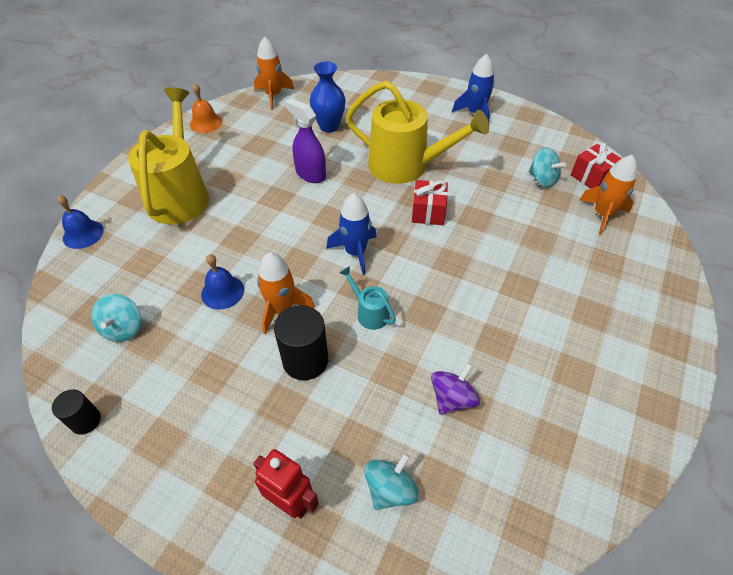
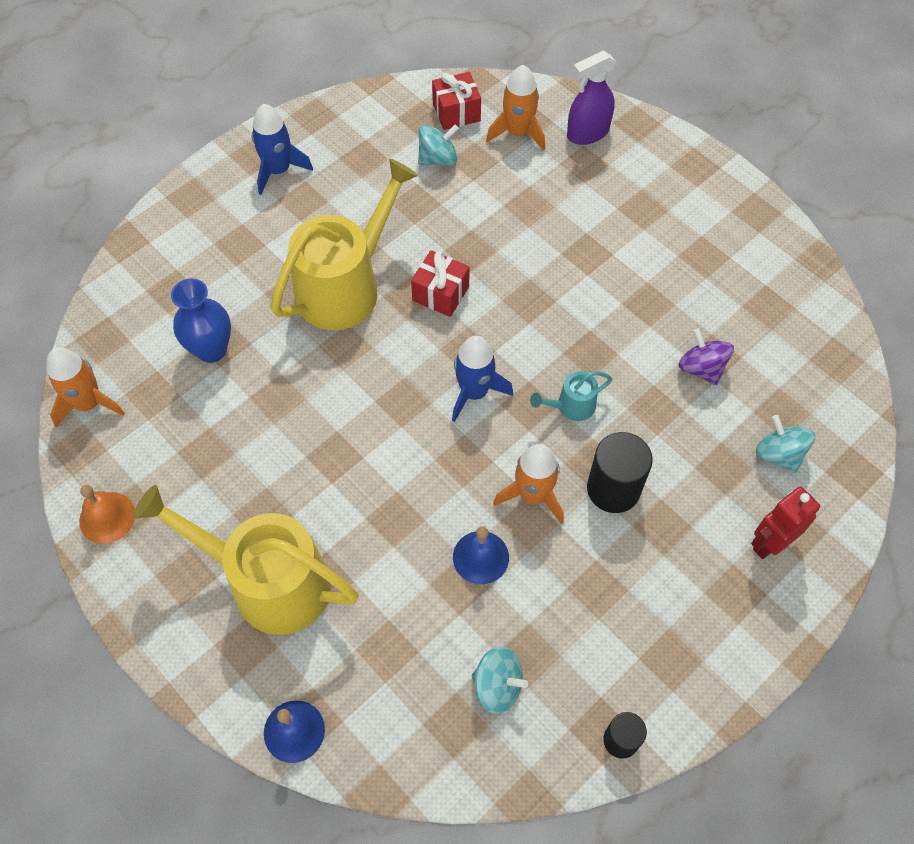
camera: 70 degrees left, 10 degrees up
purple spray bottle [285,98,326,183] -> purple spray bottle moved to [567,50,616,145]

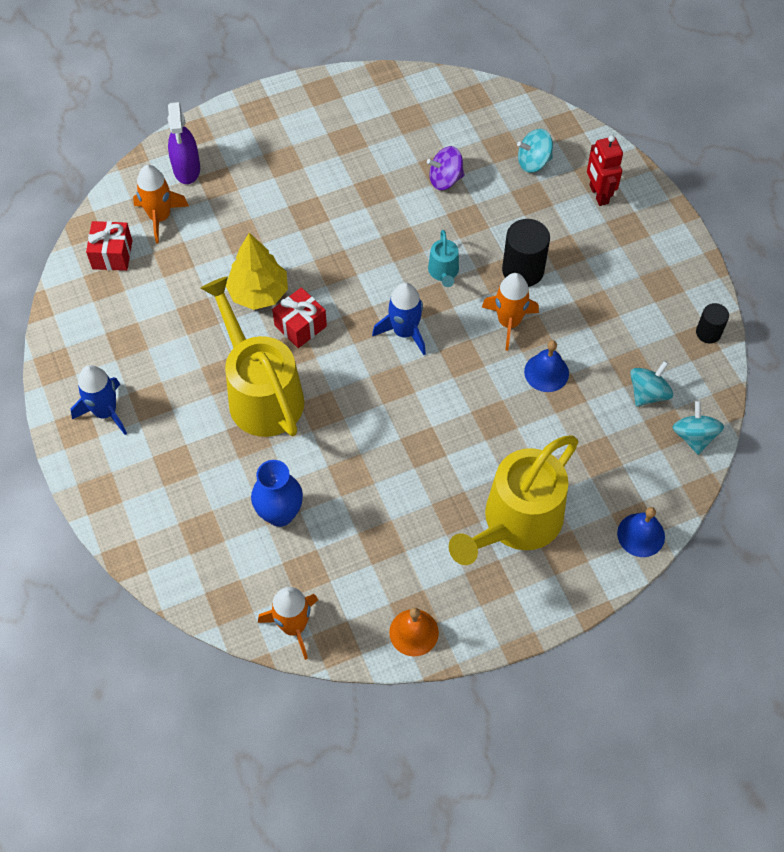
camera: 70 degrees left, 0 degrees up
turquoise spinning top [418,125,459,166] -> turquoise spinning top moved to [672,401,724,455]
none -> yellow tree [226,233,288,310]

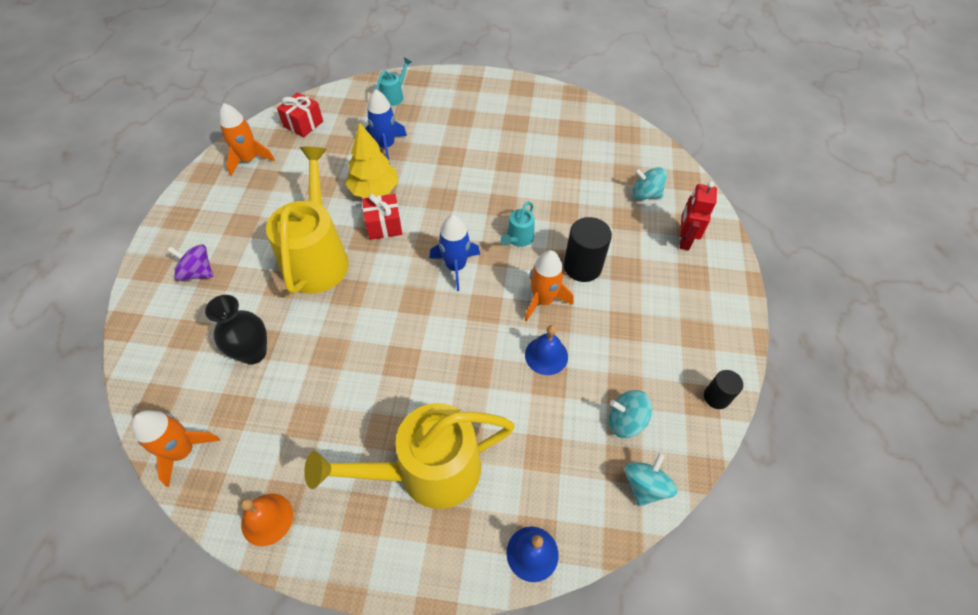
camera: 30 degrees right, 5 degrees down
blue rocket [71,365,127,435] -> blue rocket moved to [365,90,407,164]
orange rocket [133,165,189,243] -> orange rocket moved to [219,103,275,176]
purple spray bottle [168,102,200,184] -> turquoise watering can [375,58,412,106]
blue vase [251,460,303,527] -> black vase [205,295,267,365]
purple spinning top [427,146,464,190] -> purple spinning top moved to [167,244,213,281]
turquoise spinning top [630,361,673,407] -> turquoise spinning top turned 150 degrees counterclockwise [609,390,652,438]

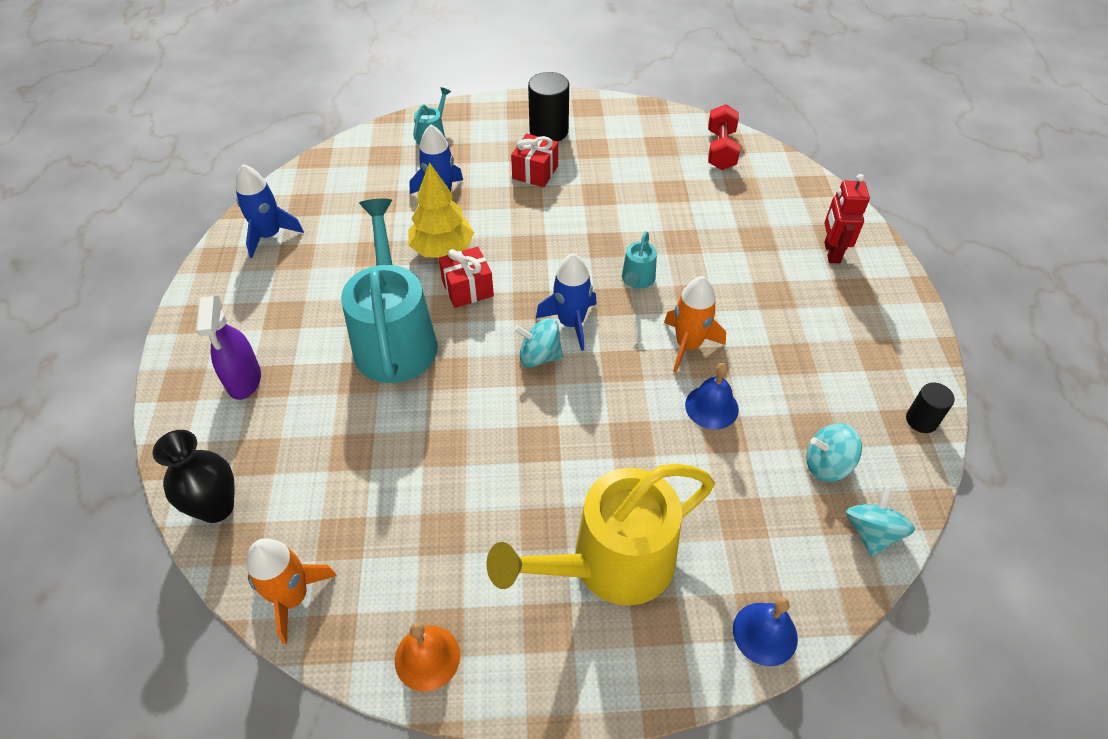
camera: 10 degrees left, 5 degrees down
purple spinning top [167,244,213,281] -> purple spray bottle [196,295,261,400]
black vase [205,295,267,365] -> black vase moved to [153,430,235,523]
orange rocket [219,103,275,176] -> blue rocket [236,164,304,258]
yellow watering can [266,147,349,294] -> turquoise watering can [341,199,438,383]
red gift [277,92,323,137] -> red gift moved to [511,134,558,187]
black cylinder [564,217,612,282] -> black cylinder moved to [528,72,569,142]
turquoise spinning top [632,167,667,200] -> turquoise spinning top moved to [514,318,563,368]
none -> red dumbbell [708,104,740,170]

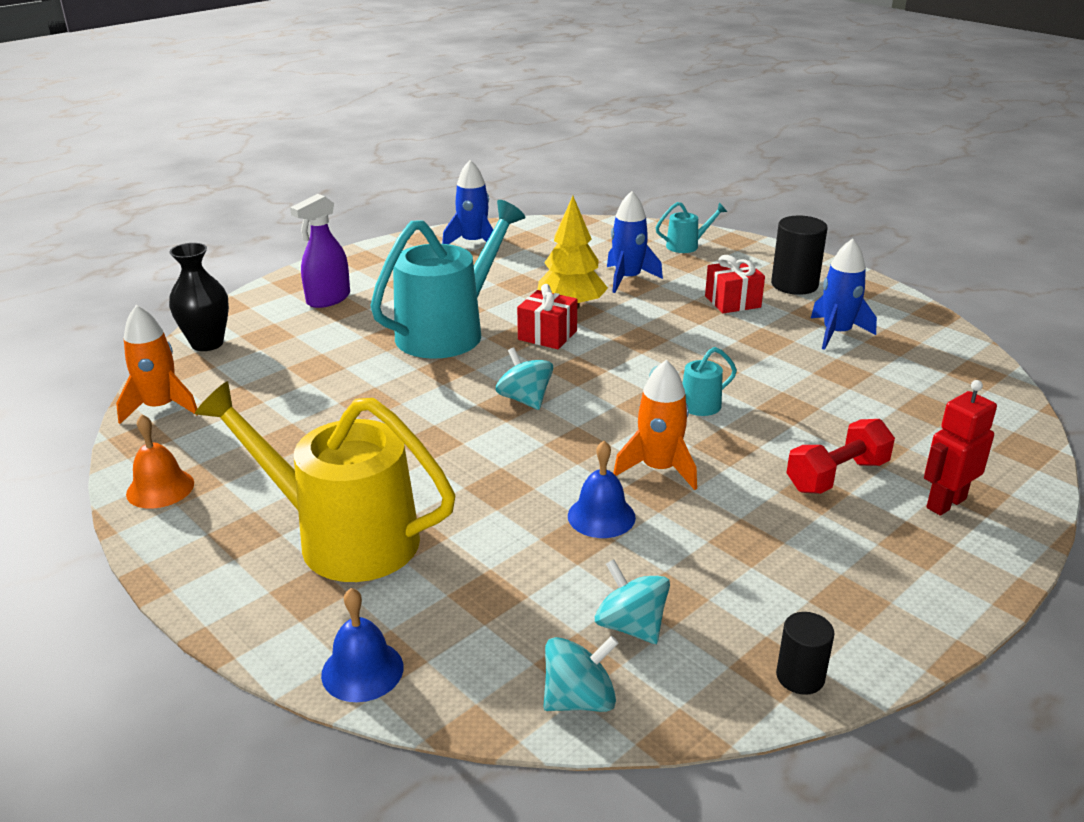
camera: 50 degrees right, 20 degrees down
blue rocket [536,253,597,351] -> blue rocket moved to [811,238,877,350]
red dumbbell [708,104,740,170] -> red dumbbell moved to [786,419,895,494]

